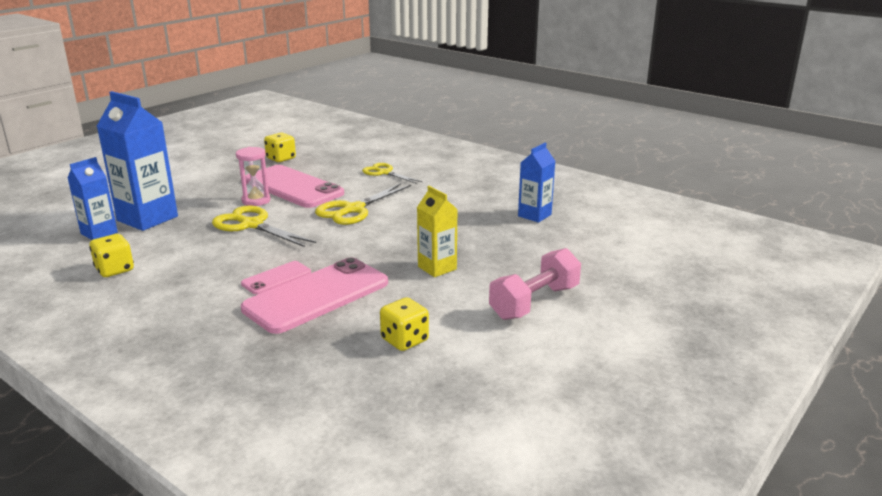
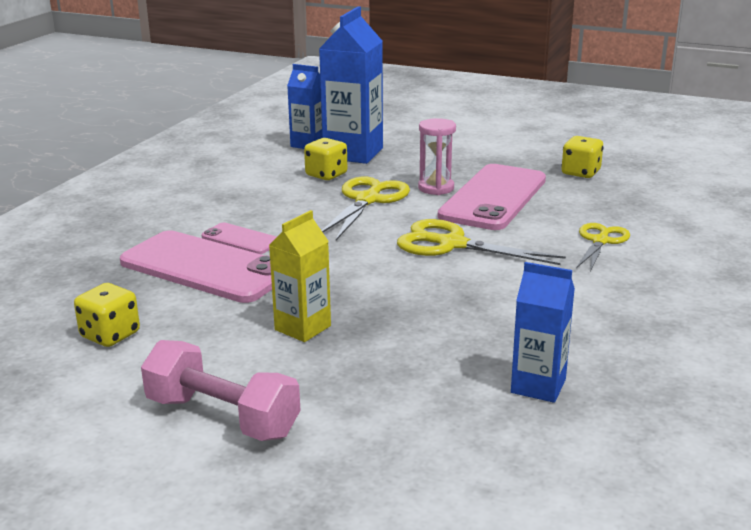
camera: 75 degrees right, 0 degrees up
yellow dice [89,234,134,277] -> yellow dice moved to [304,138,347,180]

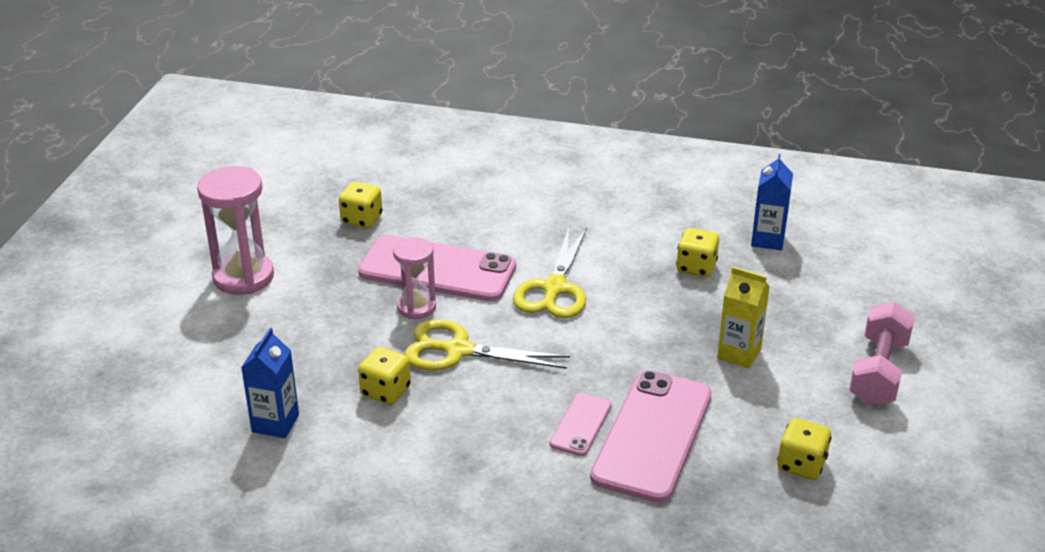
camera: 100 degrees left, 10 degrees up
blue carton [319,6,383,164] -> none
yellow scissors [576,223,630,272] -> none
none -> pink hourglass [197,166,274,295]
none -> yellow dice [676,228,719,277]

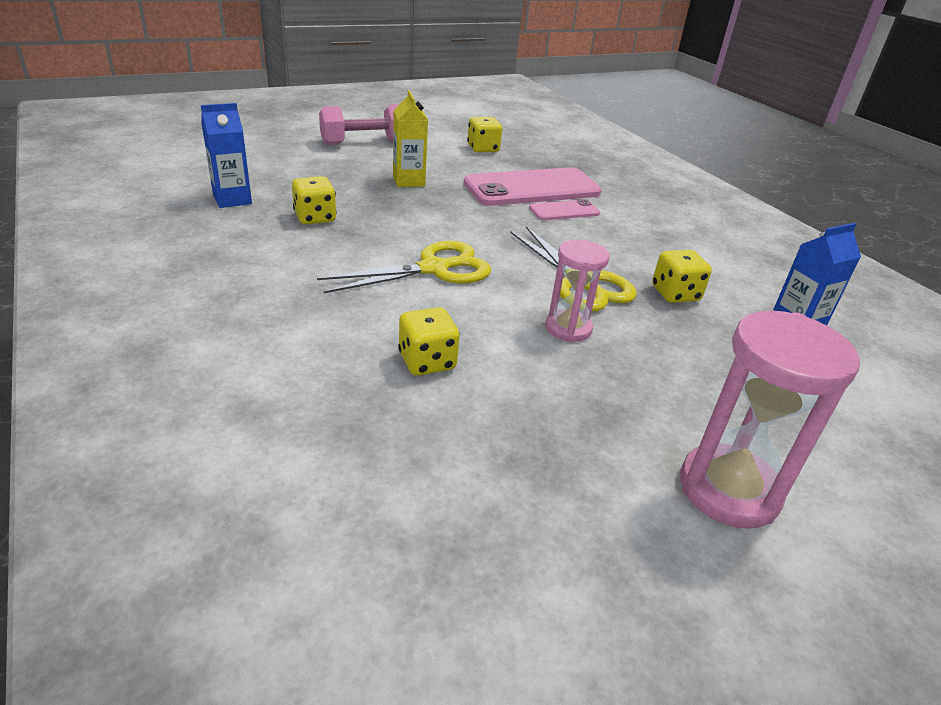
camera: 135 degrees left, 0 degrees up
yellow dice [339,182,382,228] -> yellow dice moved to [398,307,460,376]
pink phone [358,235,516,301] -> none

